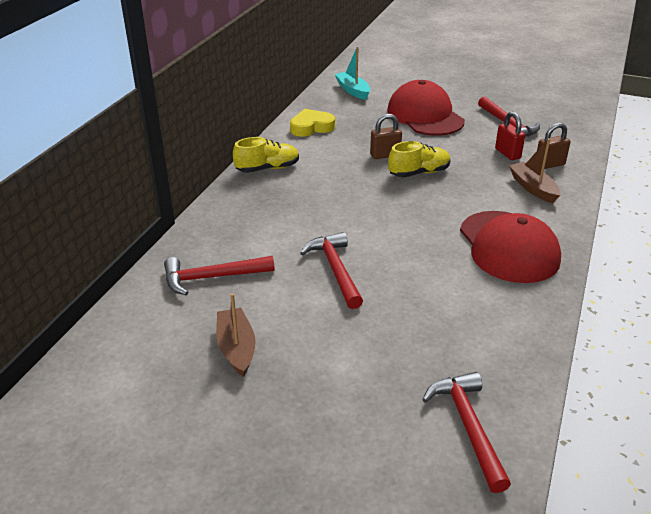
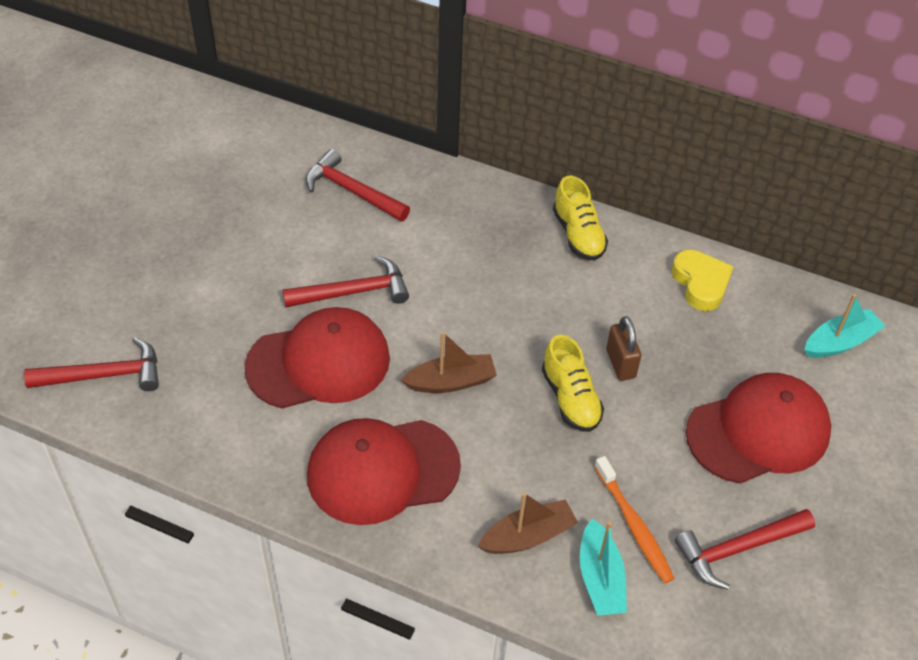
camera: 90 degrees right, 15 degrees up
red hammer [164,256,275,295] -> red hammer turned 45 degrees counterclockwise [306,149,410,221]
brown boat [216,293,255,377] -> brown boat moved to [401,332,497,393]
red padlock [495,111,525,160] -> orange toothbrush [594,456,675,583]
brown padlock [537,123,571,169] -> turquoise boat [580,518,627,616]
none -> red cap [245,307,390,409]

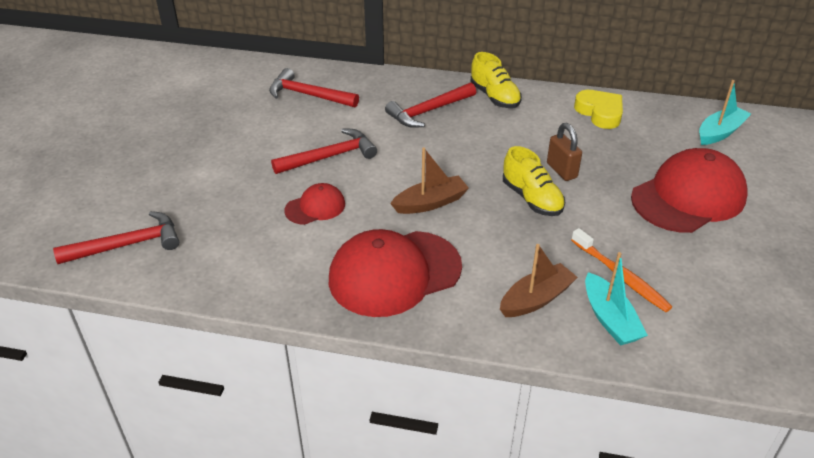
camera: 10 degrees left, 10 degrees down
red cap [245,307,390,409] -> red cap [284,183,345,225], size x0.50
red hammer [675,509,815,590] -> red hammer moved to [385,83,476,128]

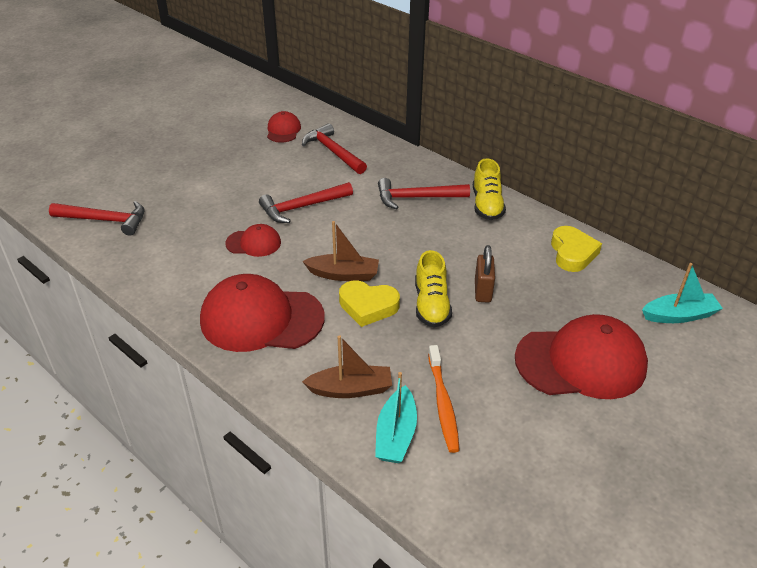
camera: 30 degrees right, 0 degrees up
red hammer [271,128,377,174] -> red hammer turned 150 degrees clockwise [259,182,353,223]
none -> red cap [267,111,301,143]
none -> yellow heart [339,280,400,327]

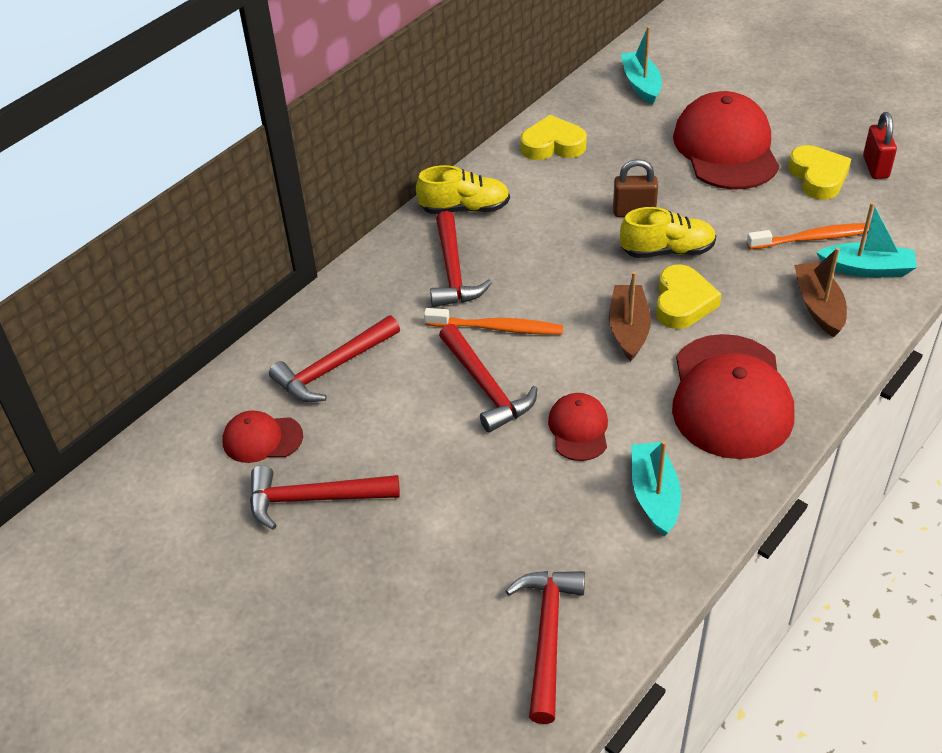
camera: 90 degrees left, 5 degrees up
none -> red hammer [250,465,400,530]
none -> orange toothbrush [424,308,563,335]
none -> turquoise boat [631,441,681,536]
none -> yellow heart [788,145,851,200]
none -> red padlock [863,112,897,179]

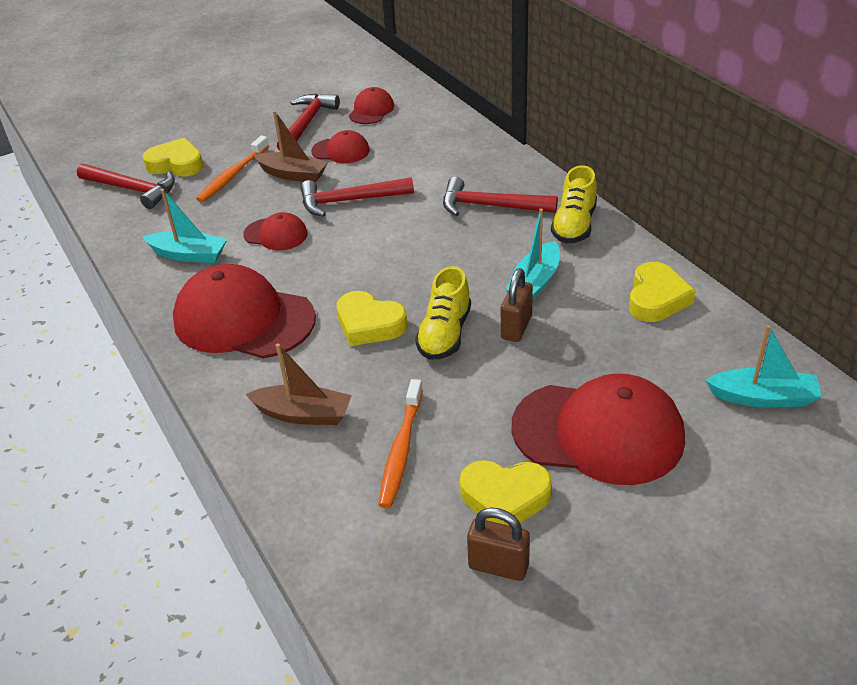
camera: 110 degrees right, 5 degrees down
red hammer [269,315,400,402] -> none
orange toothbrush [424,308,563,335] -> orange toothbrush moved to [196,136,269,203]
brown boat [609,271,651,361] -> brown boat moved to [253,111,328,182]
turquoise boat [816,202,917,277] -> turquoise boat moved to [506,208,560,300]
red padlock [863,112,897,179] -> brown padlock [467,507,530,581]
none -> yellow heart [143,138,204,177]
none -> red cap [311,130,370,163]

